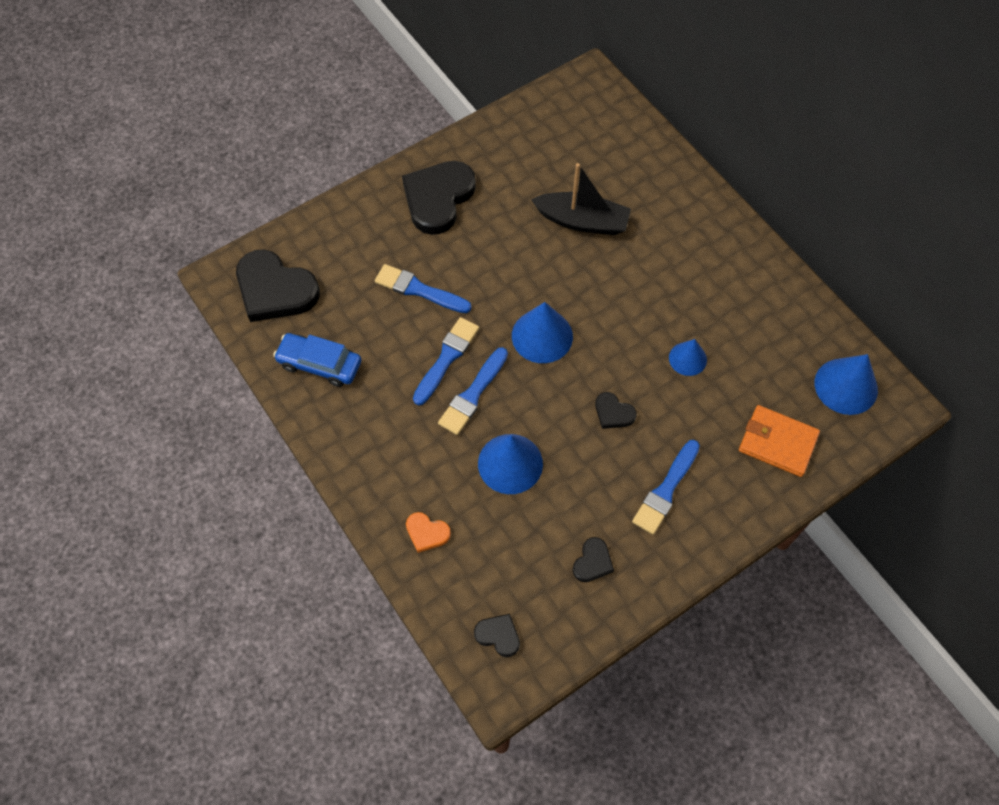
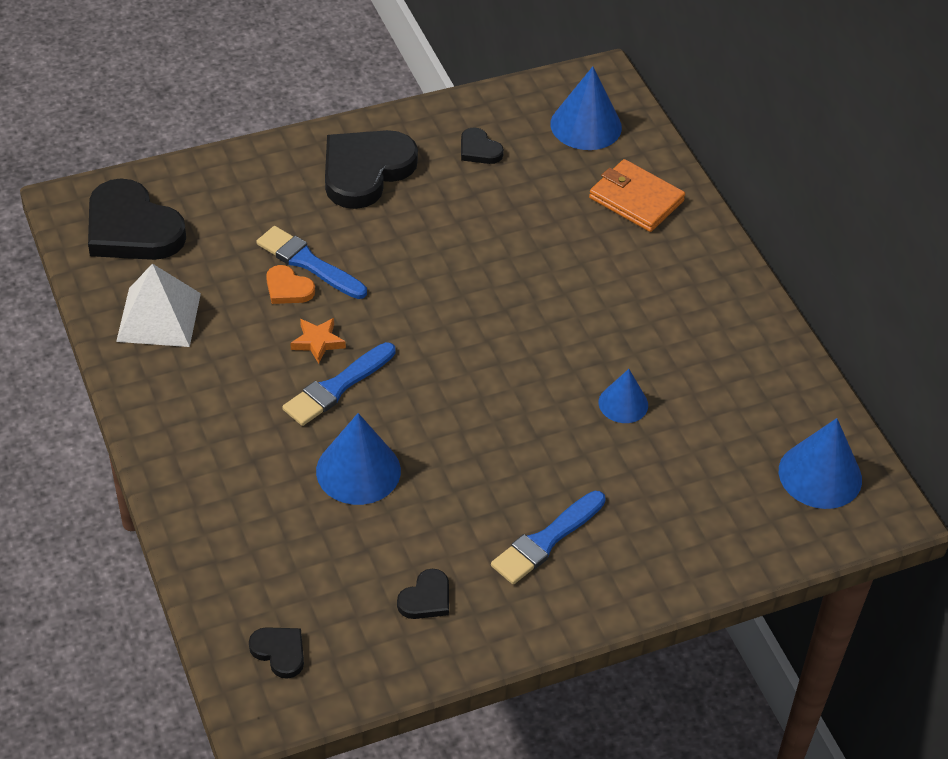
camera: 10 degrees right, 15 degrees down
blue car [273,333,361,387] -> white pyramid [116,264,201,347]
orange heart [406,512,451,553] -> orange heart moved to [266,265,315,304]
blue brush [413,317,479,405] -> orange star [290,318,346,364]
blue cone [512,302,573,363] -> blue cone moved to [550,66,622,150]
black boat [531,163,631,235] -> none
black heart [595,392,637,429] -> black heart moved to [461,127,504,164]
orange wallet [739,405,820,477] -> orange wallet moved to [589,159,685,232]

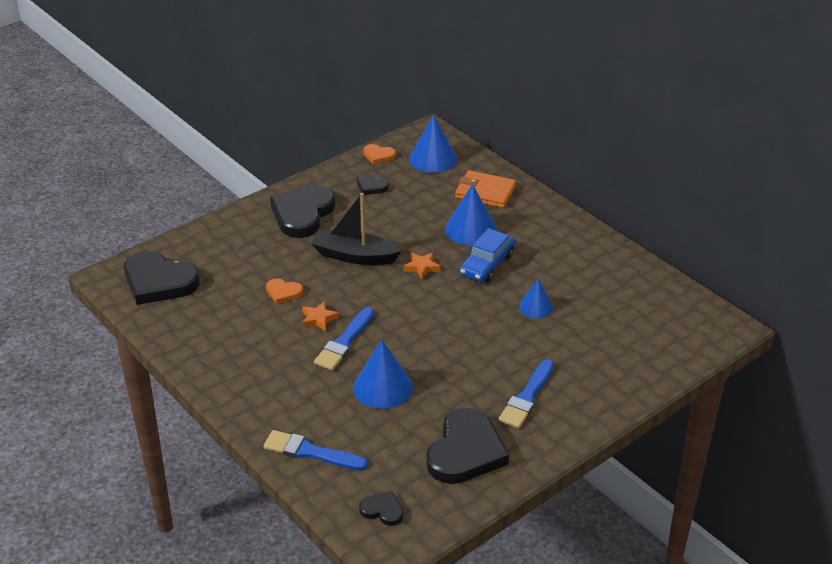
camera: 15 degrees left, 10 degrees down
white pyramid [116,264,201,347] -> none
blue brush [256,226,367,299] -> blue brush moved to [264,430,368,470]
black heart [397,569,449,619] -> black heart [426,408,509,484], size x2.14
blue cone [779,418,862,509] -> blue cone moved to [445,184,497,246]
none -> black boat [311,193,402,265]
none -> orange heart [363,144,396,164]
none -> orange star [404,252,440,279]
none -> blue car [460,228,515,282]

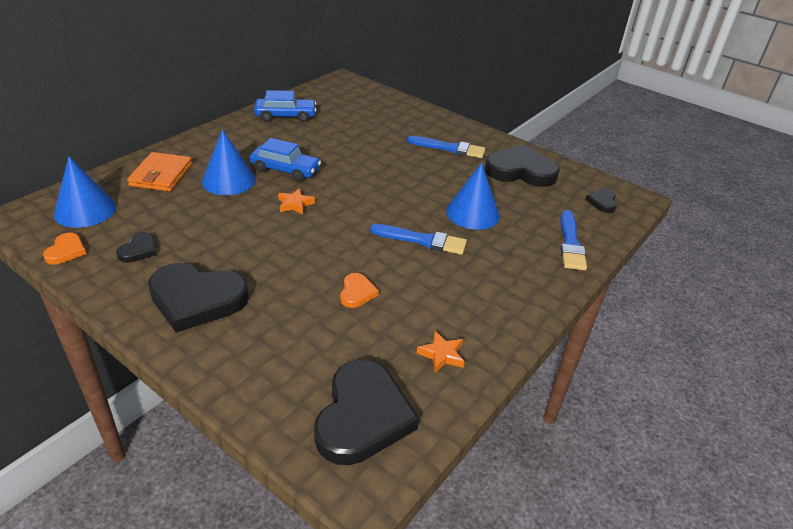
camera: 105 degrees left, 0 degrees up
orange star [302,301,339,332] -> orange star moved to [417,331,465,373]
black boat [311,193,402,265] -> none
blue cone [519,279,553,318] -> none
none -> blue car [254,90,316,122]

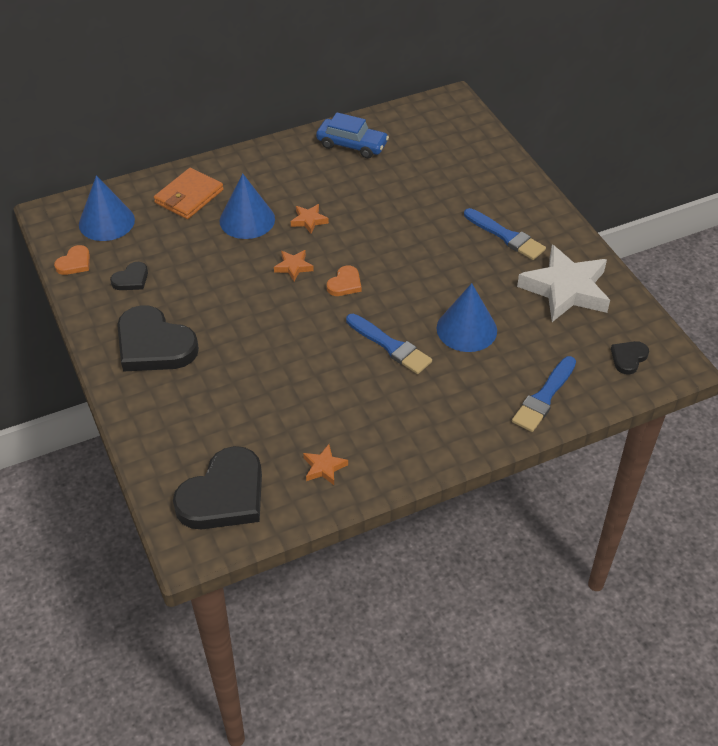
camera: 30 degrees right, 10 degrees up
blue car [249,138,321,181] -> orange star [291,204,329,234]
orange heart [340,273,379,308] -> orange heart moved to [327,266,361,296]
black heart [484,145,560,187] -> white star [517,244,610,322]

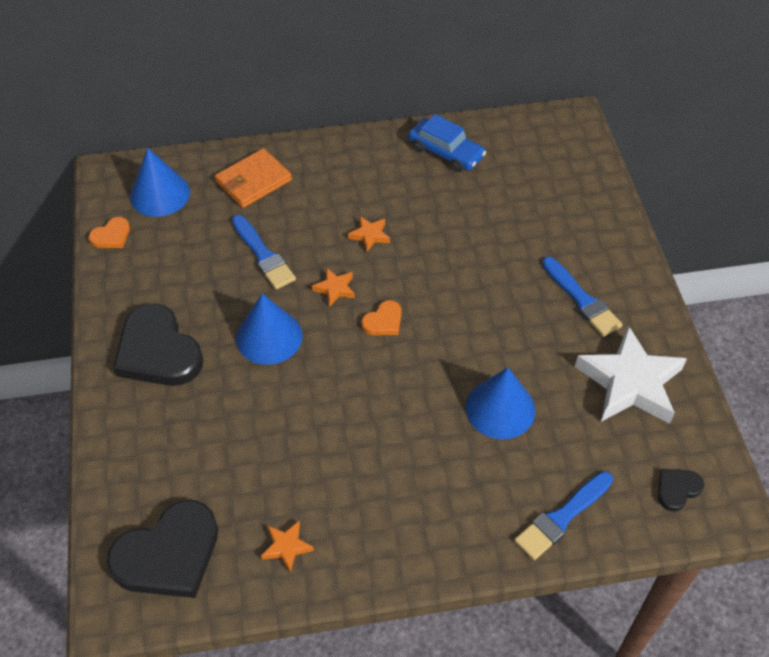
camera: 15 degrees right, 5 degrees up
black heart [110,262,148,290] -> none
blue cone [220,173,275,239] -> blue cone moved to [236,293,303,365]
blue brush [346,314,432,374] -> blue brush moved to [232,215,296,290]

